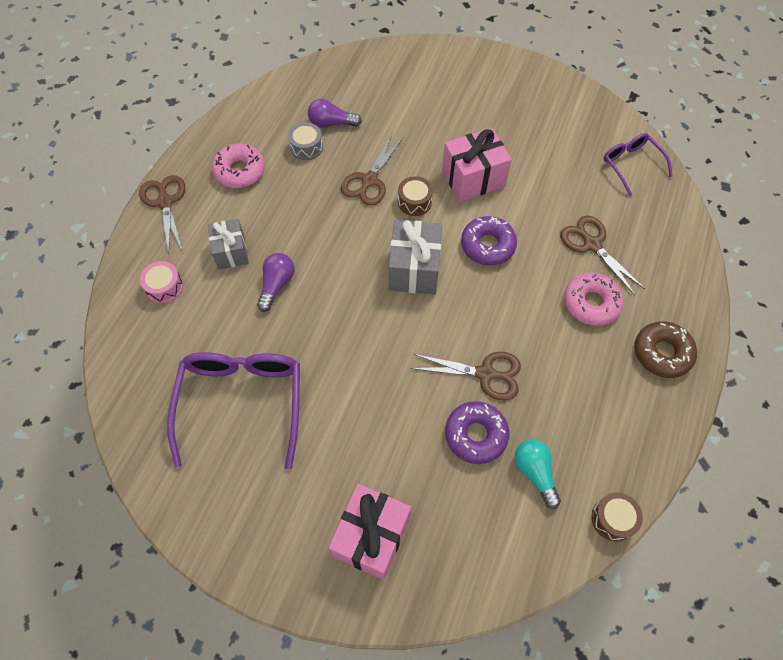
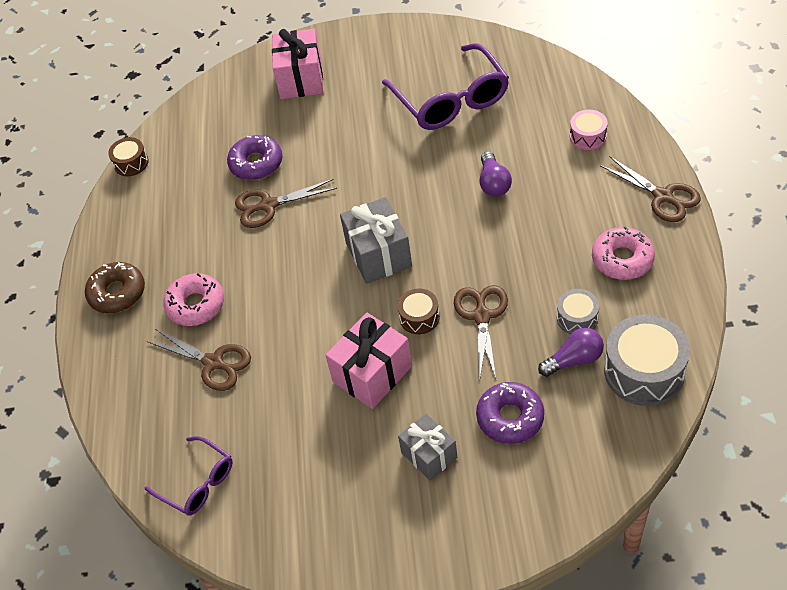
camera: 160 degrees right, 10 degrees down
grey gift [208,219,249,270] -> grey gift moved to [398,413,457,481]
purple donut [461,216,517,266] -> purple donut moved to [476,382,544,444]
turquoise light bulb [515,439,561,509] -> none
none -> grey drum [604,314,690,406]

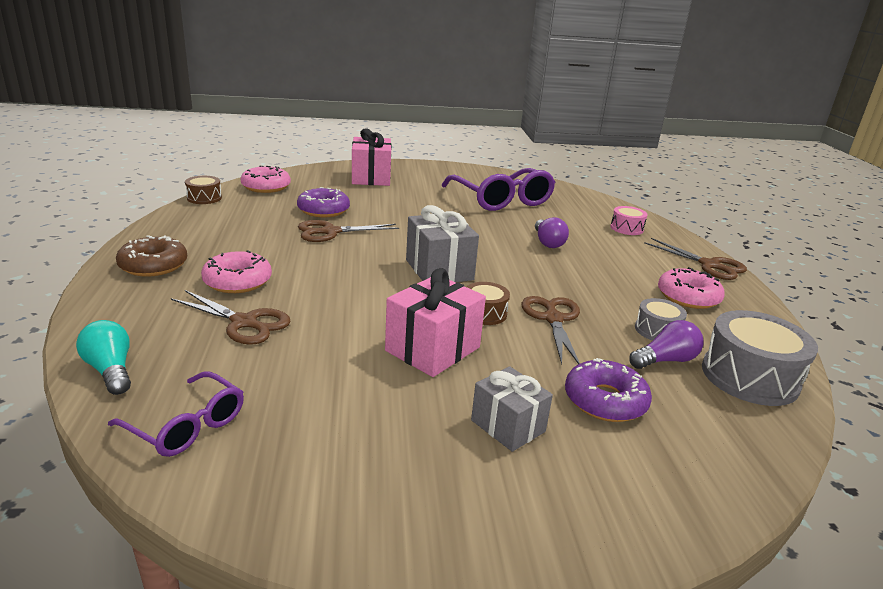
camera: 10 degrees left, 25 degrees down
none -> turquoise light bulb [76,320,131,395]
none -> pink donut [240,166,291,193]

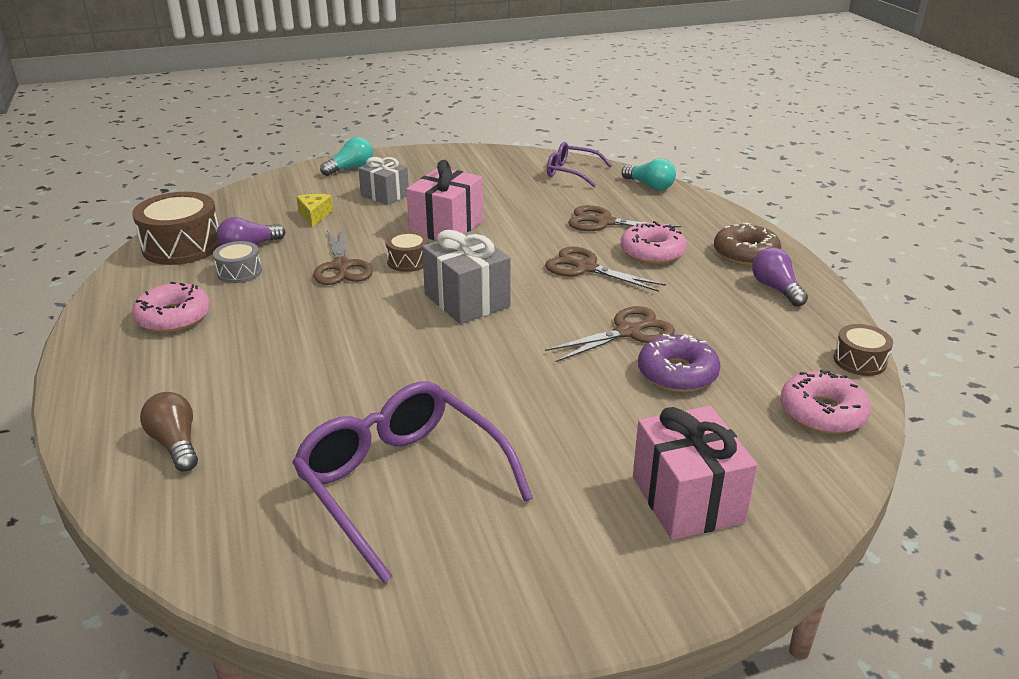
camera: 170 degrees right, 5 degrees up
purple light bulb [535,217,569,248] -> purple light bulb moved to [752,247,808,307]
purple donut [565,358,652,422] -> yellow cheese [296,194,333,227]
pink drum [610,206,648,235] -> brown light bulb [140,392,198,472]
brown scissors [644,238,747,280] -> brown scissors moved to [545,247,666,292]
grey drum [702,310,818,406] -> brown drum [132,192,220,265]
none -> turquoise light bulb [320,137,373,176]

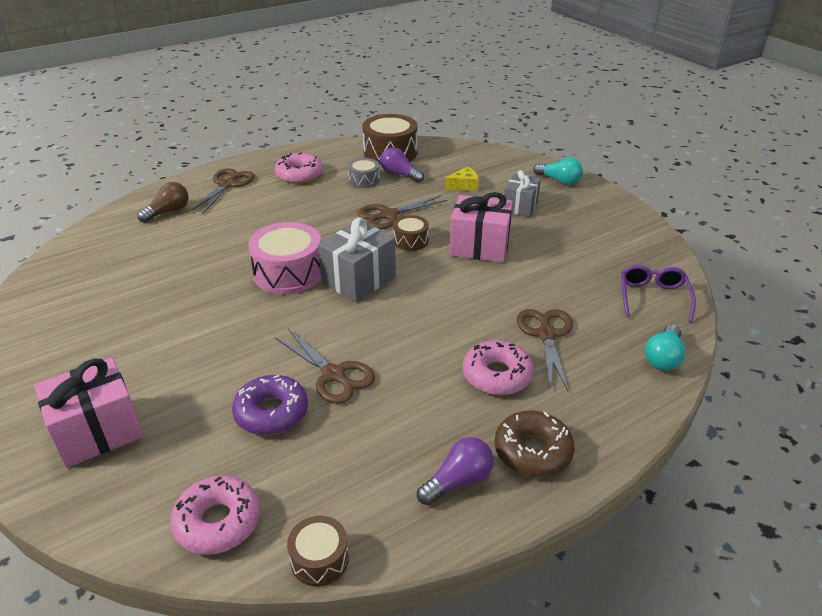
camera: 75 degrees right, 5 degrees up
purple glasses [292,382,533,584] -> none
brown scissors [545,247,666,292] -> brown scissors moved to [190,168,255,214]
none -> pink drum [248,222,321,294]

